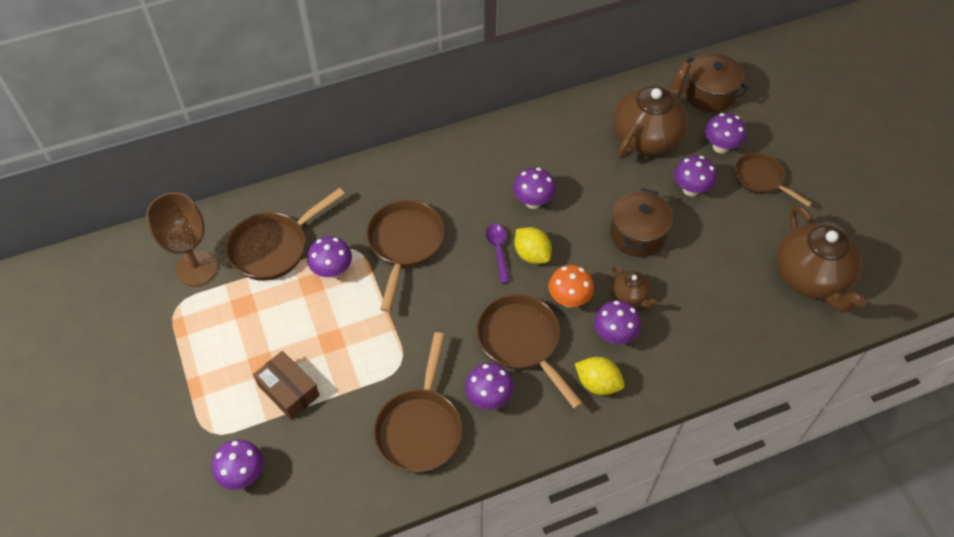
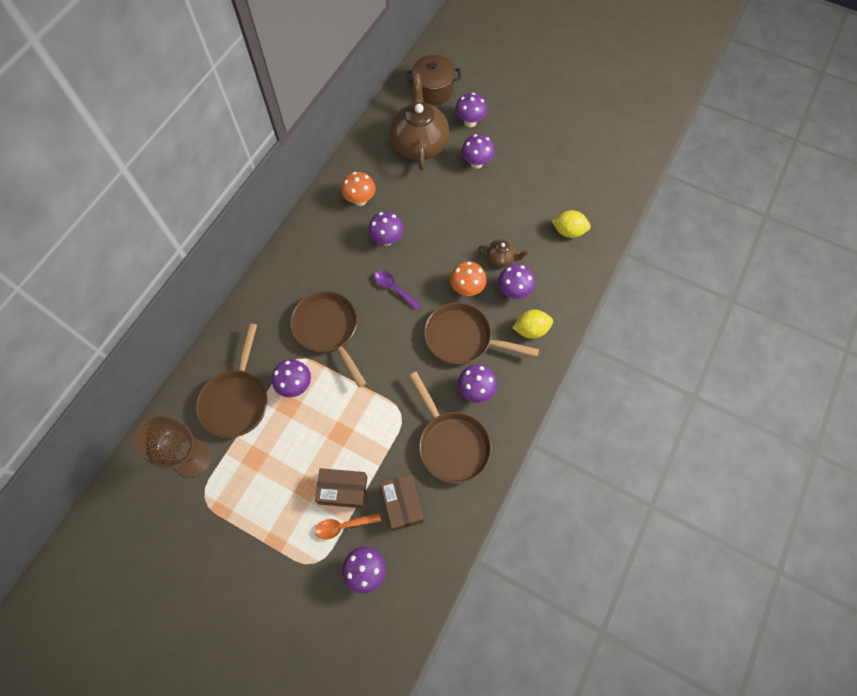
camera: 40 degrees left, 10 degrees up
yellow lemon [515,227,552,264] -> yellow lemon moved to [552,210,591,238]
brown pot [610,188,673,257] -> none
brown pan [735,152,812,207] -> none
brown teapot [776,205,866,312] -> none
none -> orange spoon [315,513,381,540]
none -> orange mushroom [341,172,376,206]
none -> brown box [380,474,424,531]

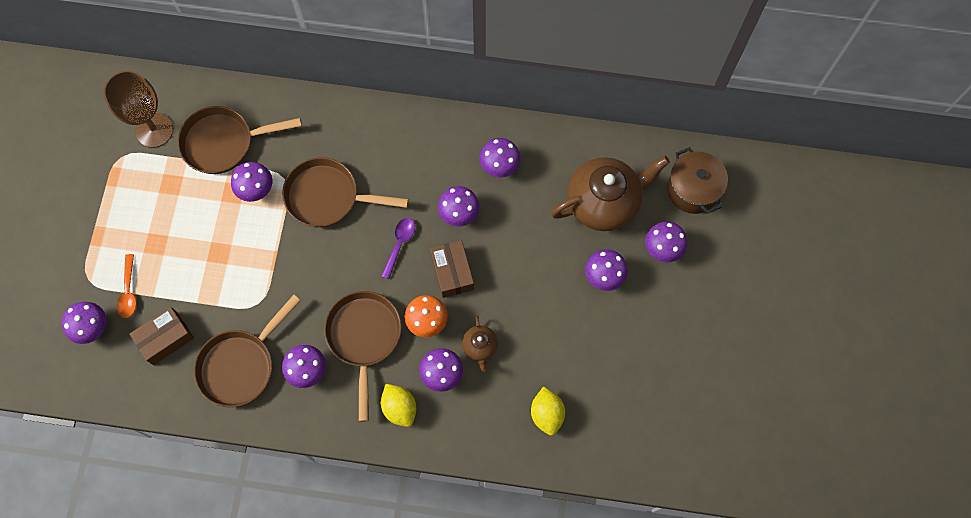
camera: 70 degrees right, 5 degrees up
brown pan [290,291,366,388] -> brown pan turned 120 degrees counterclockwise [282,157,409,227]
brown box [315,468,367,508] -> brown box moved to [430,240,474,298]
orange spoon [315,513,381,540] -> orange spoon turned 150 degrees counterclockwise [117,254,136,318]
orange mushroom [341,172,376,206] -> purple mushroom [480,138,521,178]

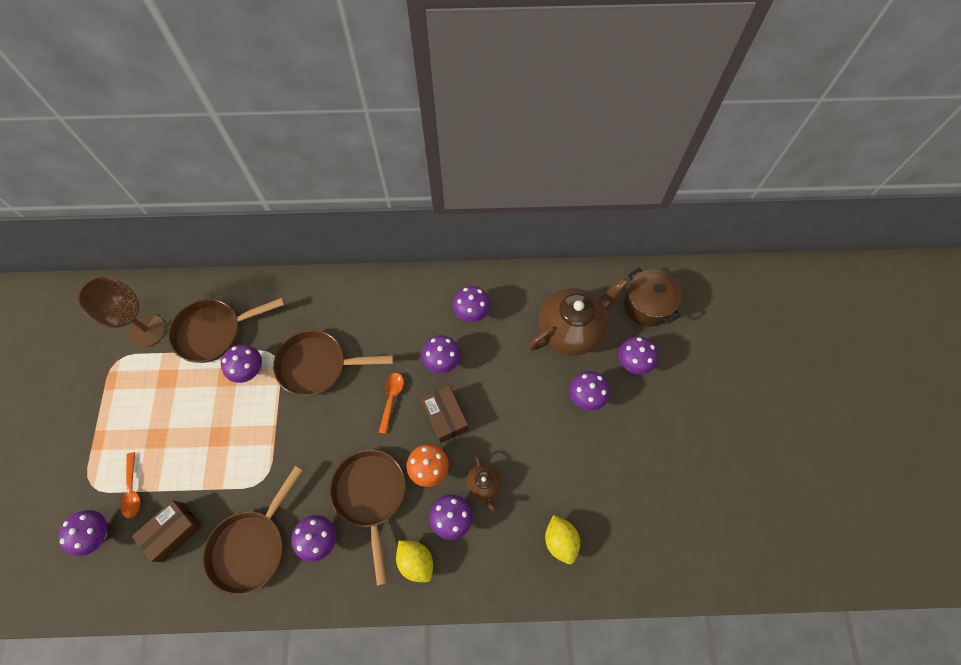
camera: 10 degrees left, 5 degrees down
purple spoon [381,218,415,279] -> orange spoon [378,373,404,434]

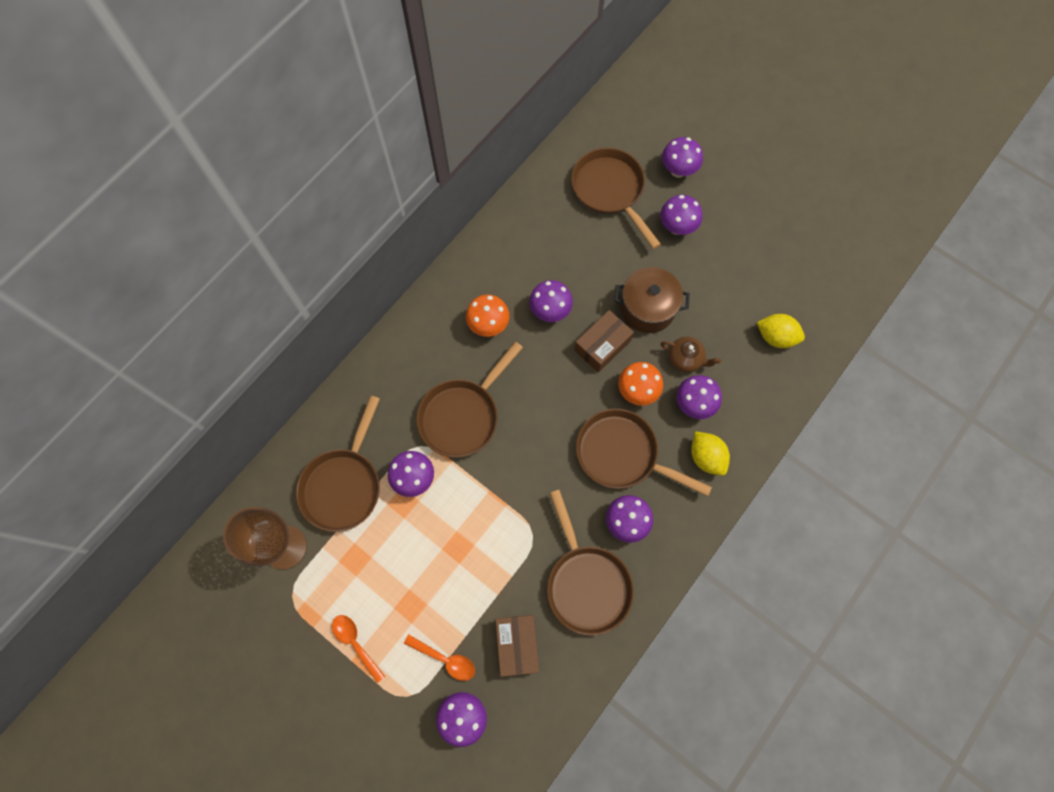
camera: 50 degrees left, 5 degrees up
orange spoon [378,373,404,434] -> orange spoon moved to [332,615,385,683]
yellow lemon [396,541,433,582] -> yellow lemon turned 60 degrees clockwise [691,431,730,476]
brown box [421,386,468,443] -> brown box turned 60 degrees counterclockwise [574,310,634,372]
purple mushroom [453,286,491,322] -> none
brown teapot [528,277,629,355] -> brown pan [571,148,661,249]
brown pot [624,268,682,327] -> brown pot moved to [614,267,690,333]
none -> orange mushroom [466,295,510,337]

